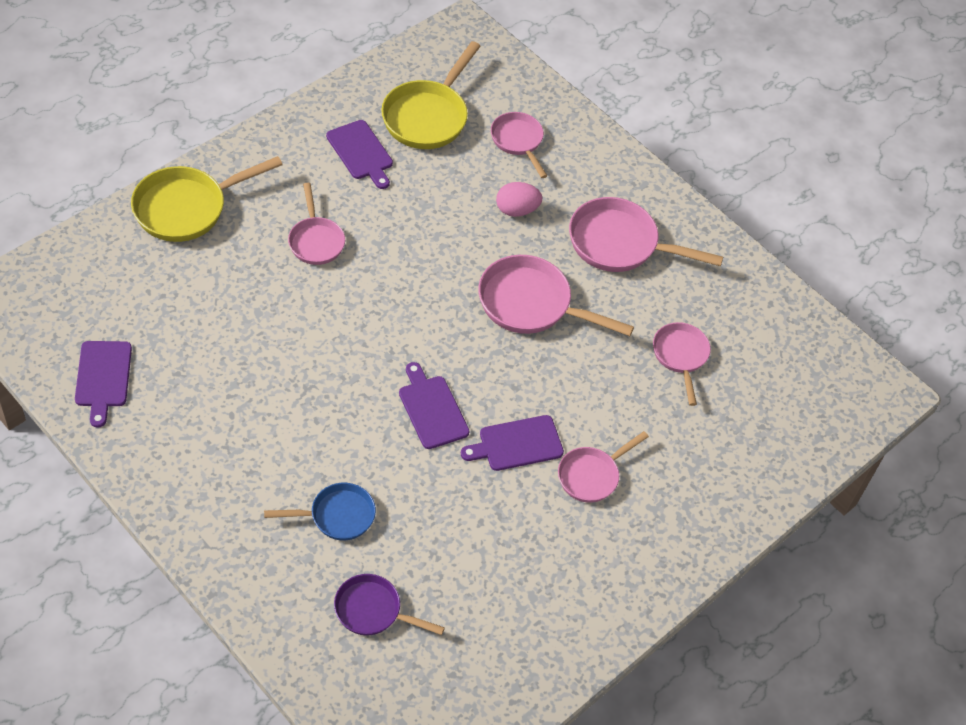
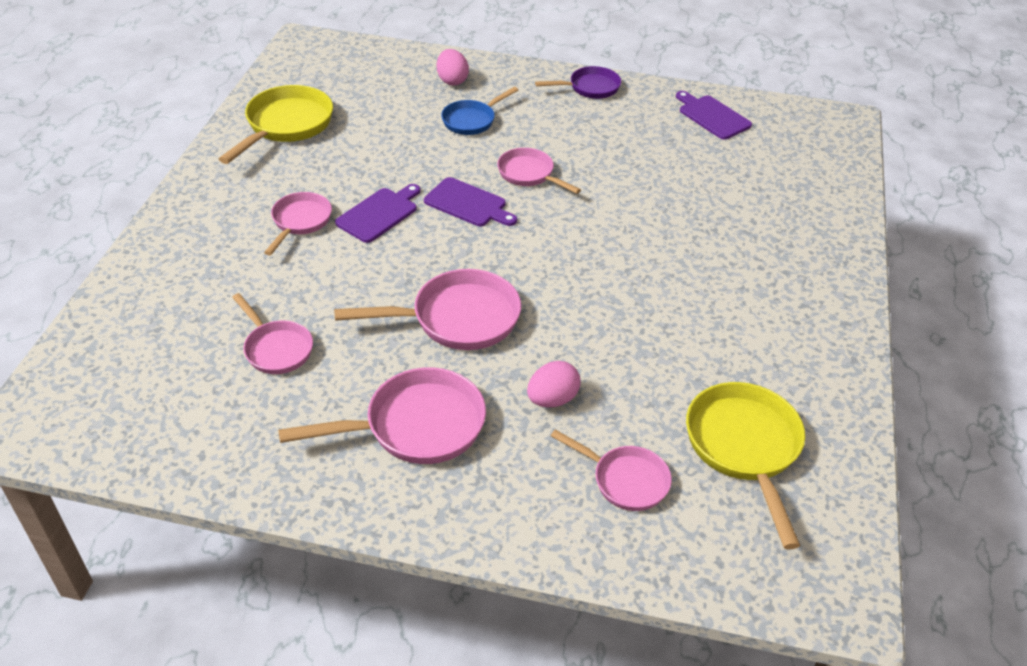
camera: 150 degrees right, 10 degrees down
yellow pan [131,156,283,242] -> yellow pan moved to [219,85,333,164]
pink pan [288,183,345,265] -> pink pan moved to [497,148,581,194]
purple cutting board [326,120,393,189] -> none
purple pan [334,574,445,635] -> purple pan moved to [535,66,621,99]
none -> pink egg [437,49,469,86]

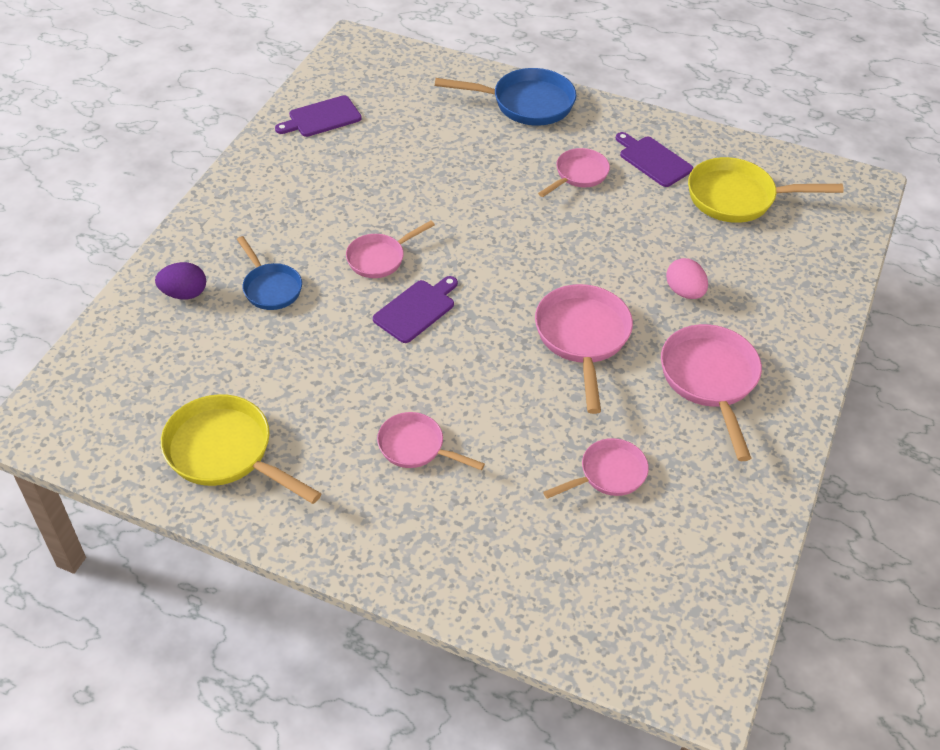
camera: 80 degrees left, 5 degrees up
purple cutting board [335,184,420,243] -> purple cutting board moved to [616,132,693,187]
pink egg [437,49,469,86] -> purple egg [155,262,206,299]
purple pan [535,66,621,99] -> none
pink pan [551,429,672,511] -> pink pan moved to [538,148,610,197]
none -> blue pan [435,68,576,126]

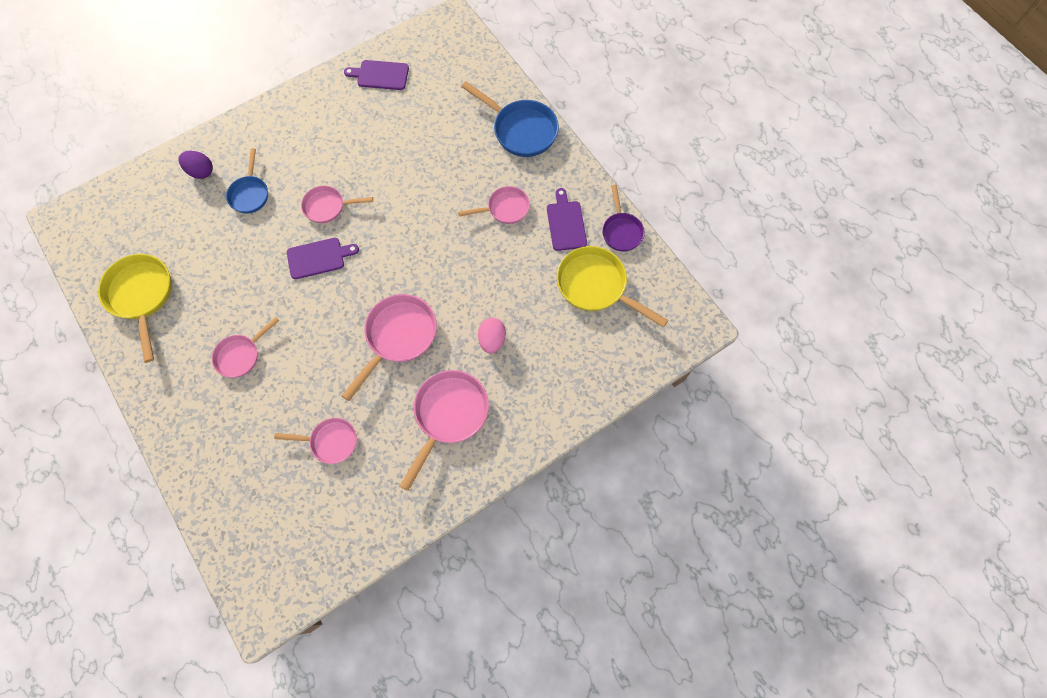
camera: 35 degrees right, 20 degrees up
pink pan [377,412,485,470] -> pink pan turned 105 degrees counterclockwise [212,317,279,378]
none -> purple pan [602,185,645,252]

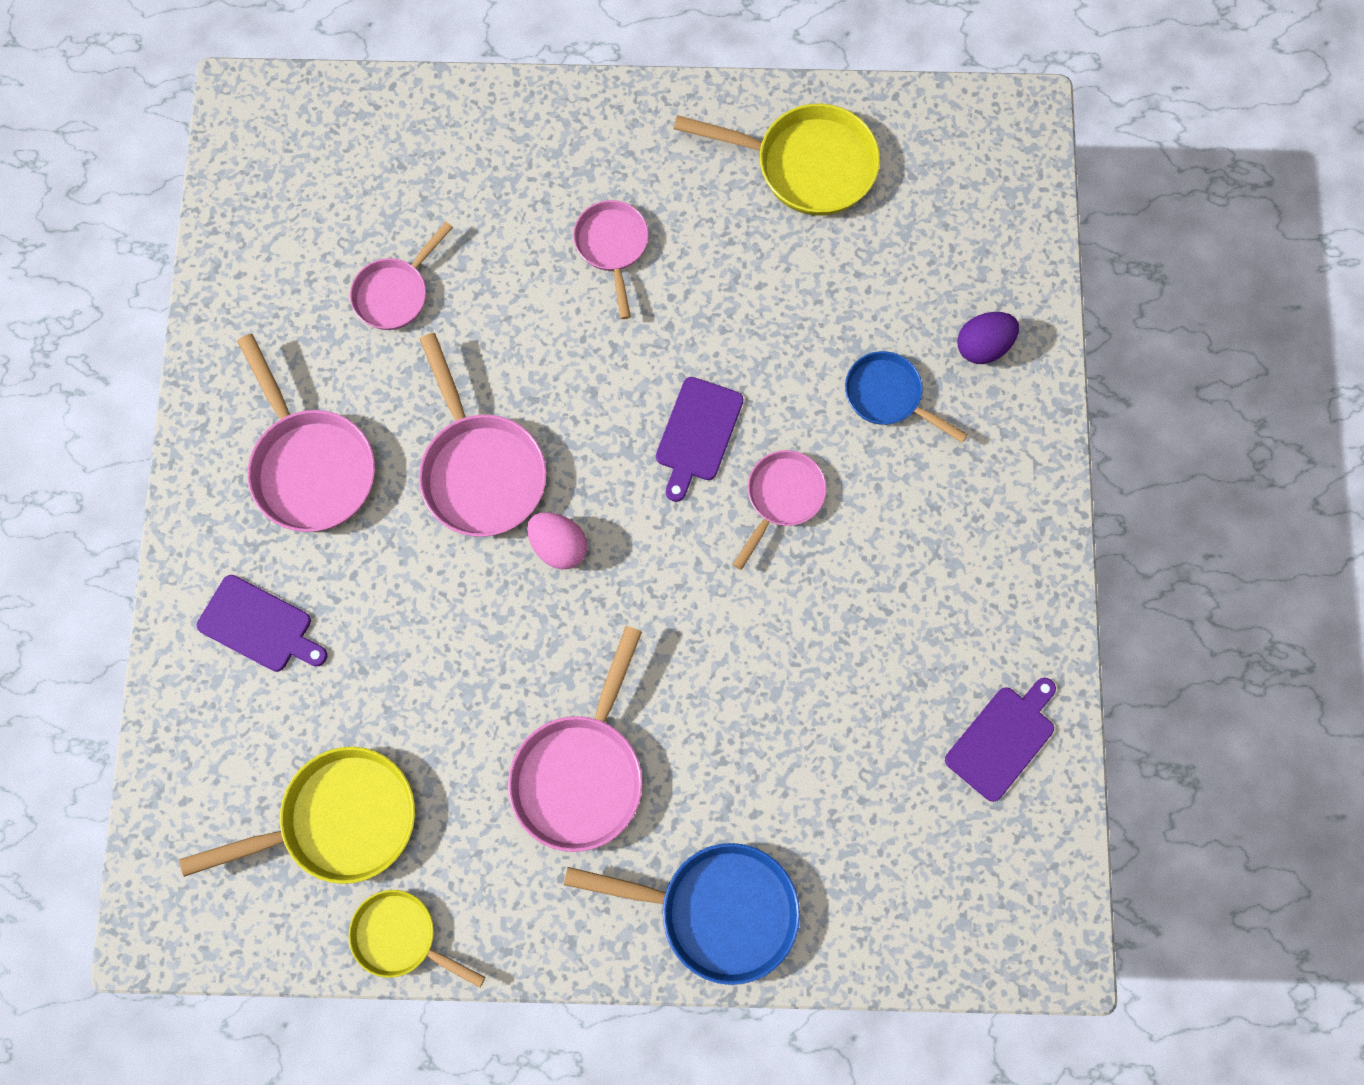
camera: 125 degrees right, 5 degrees up
pink pan [458,186,530,224] -> pink pan [508,626,643,852], size x1.61
blue pan [461,81,559,157] -> blue pan turned 150 degrees counterclockwise [564,843,800,985]
pink egg [478,318,506,354] -> pink egg moved to [527,512,588,569]
purple cutting board [547,188,587,251] -> purple cutting board moved to [197,575,327,672]
purple pan [602,185,645,252] -> yellow pan [349,890,485,988]

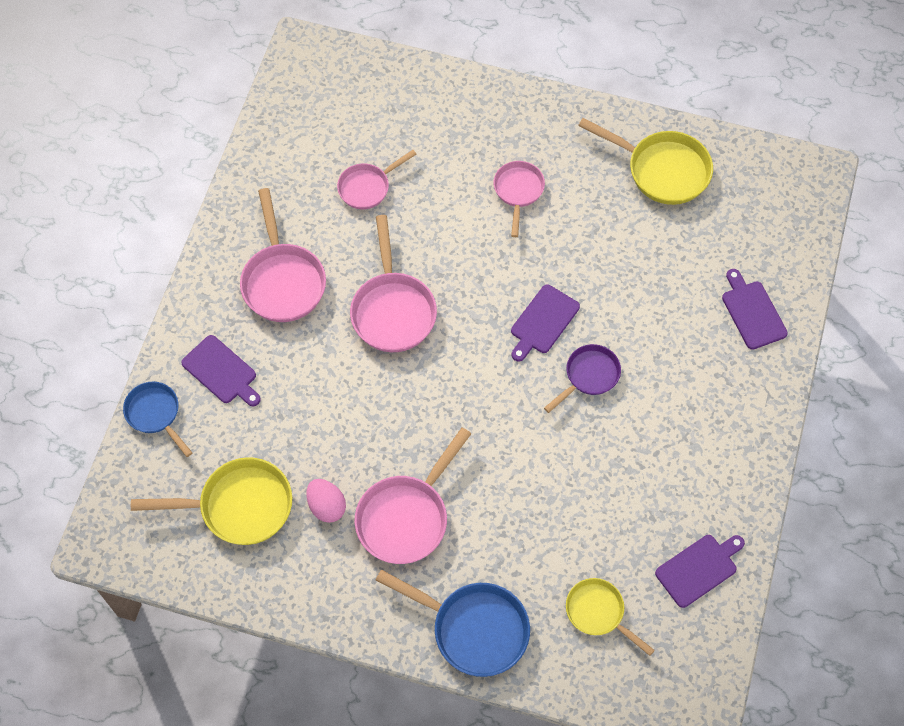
camera: 15 degrees right, 10 degrees down
yellow pan [349,890,485,988] -> yellow pan moved to [566,578,655,656]
pink egg [527,512,588,569] -> pink egg moved to [306,479,346,523]
pink pan [733,450,827,570] -> purple pan [544,344,621,413]
blue pan [845,351,968,443] -> blue pan moved to [123,382,192,457]
purple egg [957,312,1019,364] -> purple cutting board [722,269,788,350]

